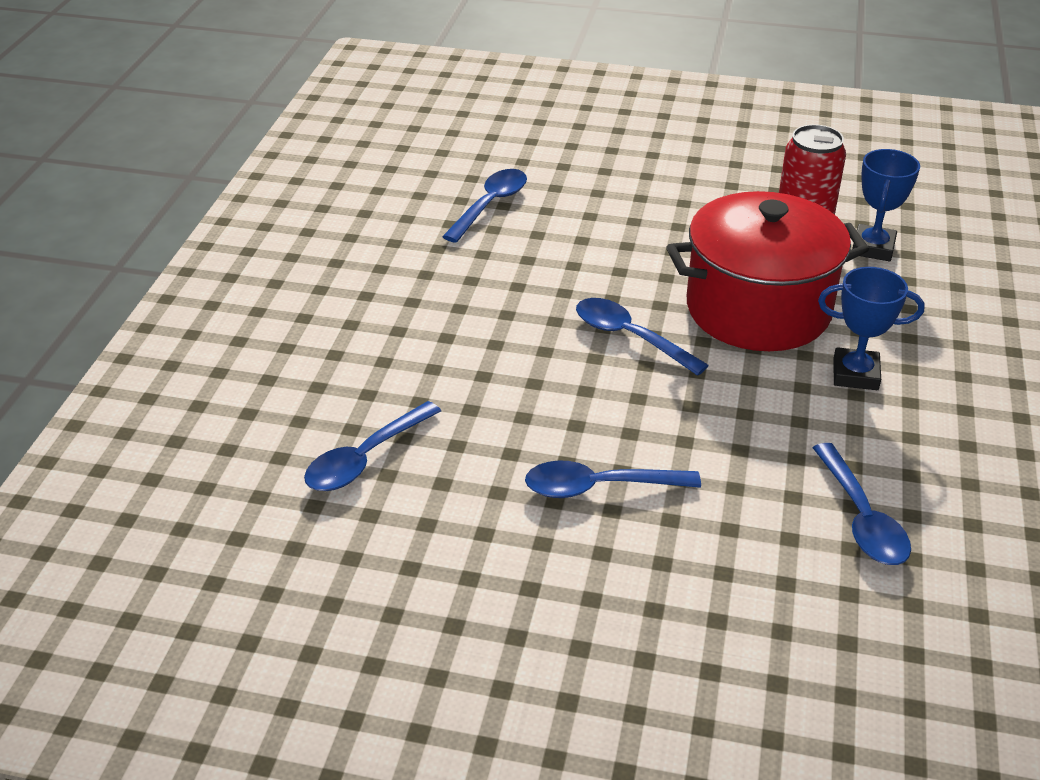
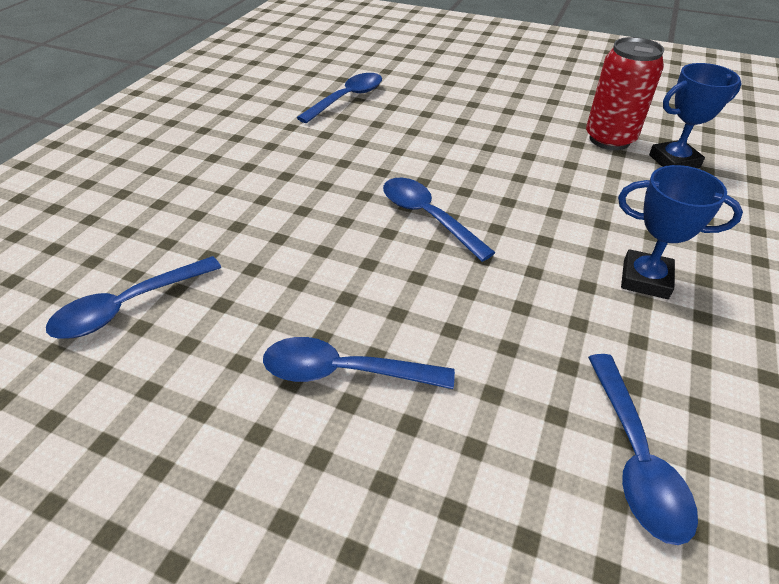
camera: 10 degrees right, 5 degrees up
red pot [666,191,869,351] -> none
blue trophy [852,149,920,261] -> blue trophy turned 45 degrees clockwise [649,63,742,168]

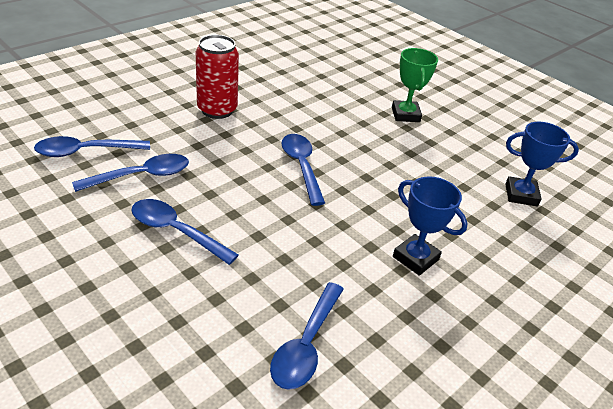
camera: 20 degrees right, 5 degrees down
blue spoon [297,73,382,123] -> blue spoon moved to [72,154,189,192]
red can [586,37,664,150] -> red can moved to [196,35,239,119]
none -> green trophy [392,48,438,122]

